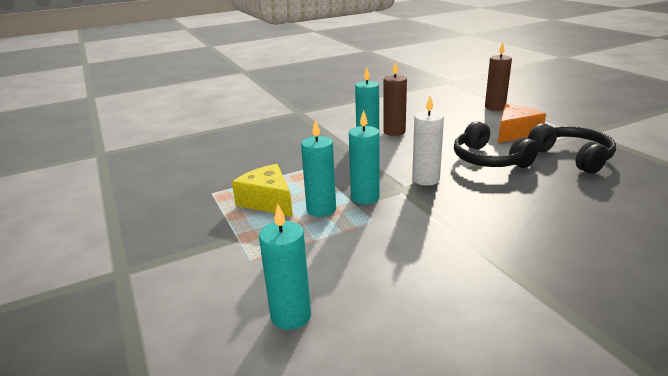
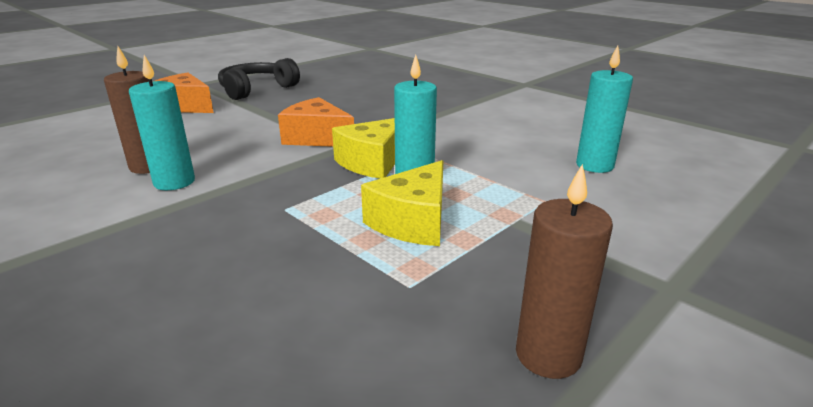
camera: 110 degrees left, 0 degrees up
turquoise candle [349,110,380,205] -> yellow cheese [332,118,395,179]
white candle [412,96,444,186] -> orange cheese [278,97,354,147]
black headphones [454,121,538,168] -> none
brown candle [485,42,512,111] -> brown candle moved to [516,164,613,379]

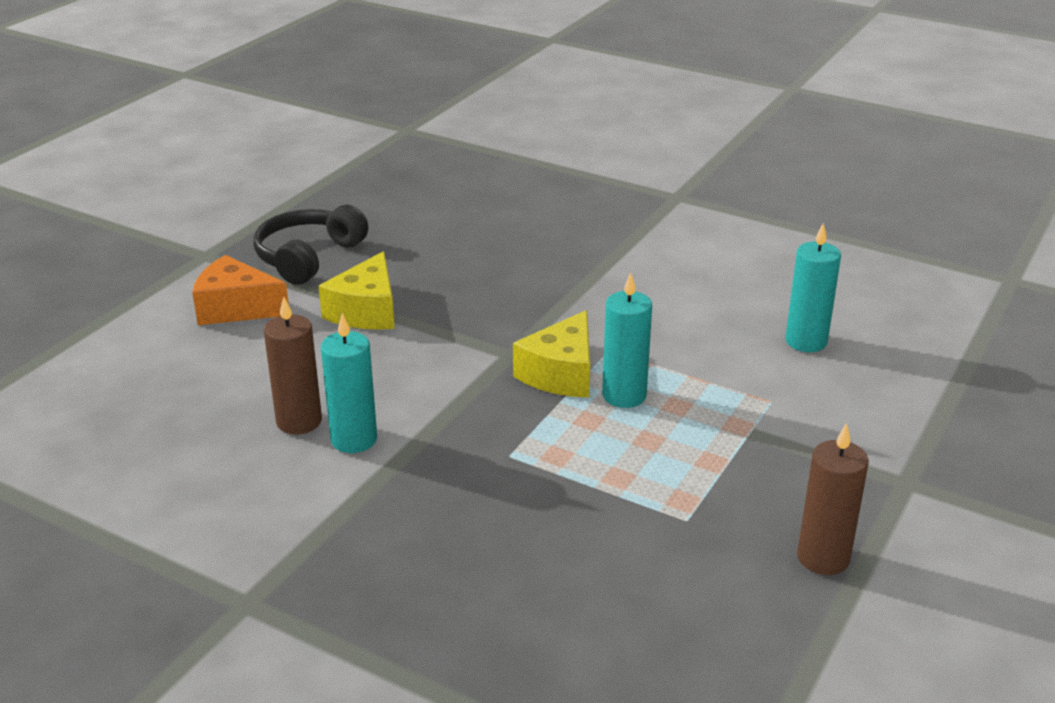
camera: 15 degrees left, 5 degrees up
orange cheese [278,97,354,147] -> none
yellow cheese [361,160,443,246] -> yellow cheese moved to [319,251,395,330]

